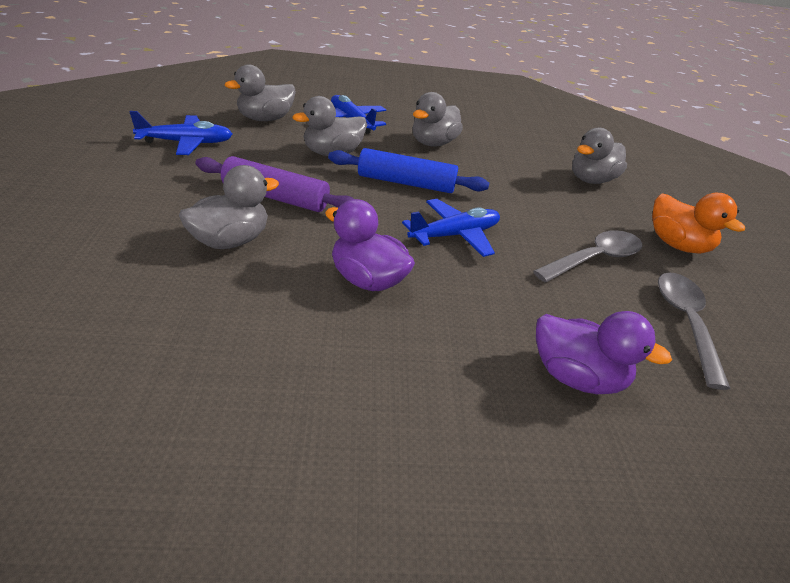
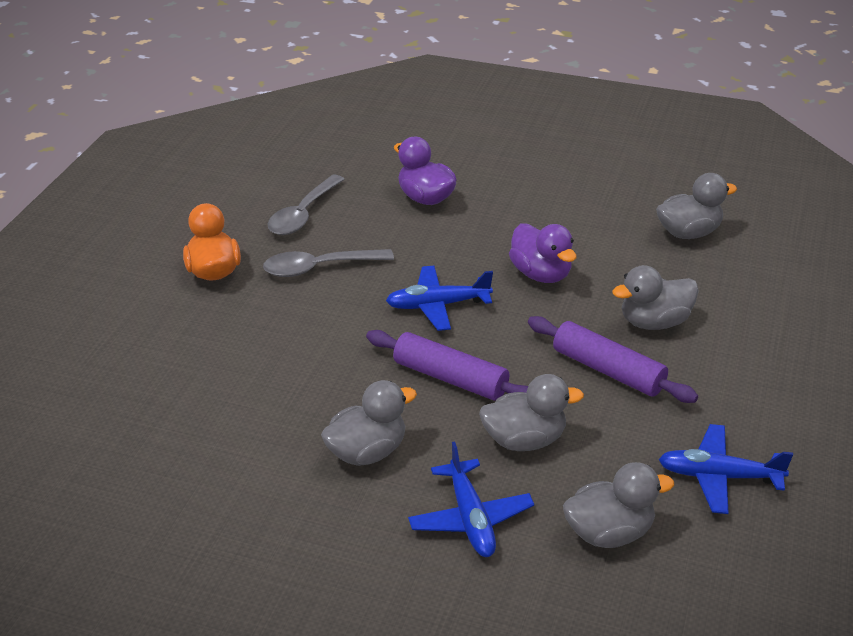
camera: 155 degrees left, 0 degrees up
blue rolling pin [328,148,489,193] -> purple rolling pin [366,330,528,401]
grey duck [572,128,627,184] -> grey duck moved to [656,173,737,239]

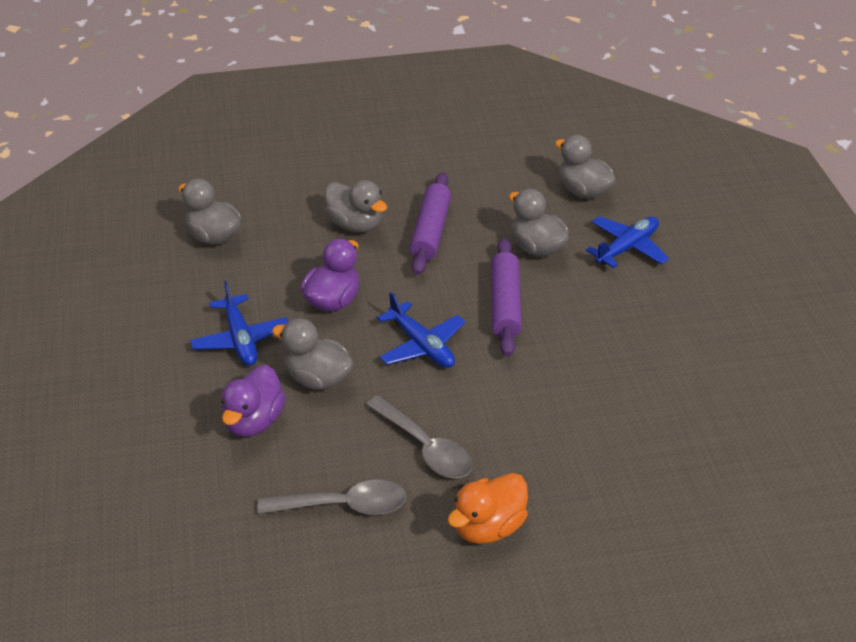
camera: 120 degrees left, 5 degrees up
grey duck [321,380,417,466] -> grey duck moved to [272,318,353,390]
blue plane [658,424,793,514] -> blue plane moved to [190,281,288,366]

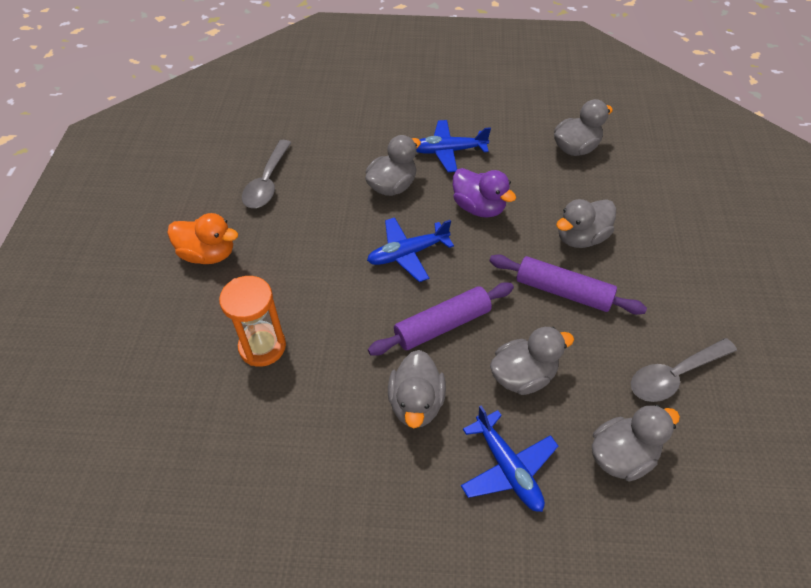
camera: 105 degrees right, 10 degrees up
purple duck [221,365,286,437] -> none
grey spoon [366,396,473,479] -> grey spoon moved to [631,338,737,402]
orange duck [448,473,528,544] -> orange duck turned 135 degrees clockwise [167,213,238,264]
purple rolling pin [491,238,522,357] -> purple rolling pin turned 45 degrees counterclockwise [368,282,514,356]
none -> orange hourglass [219,276,286,367]
none -> grey duck [388,350,446,428]

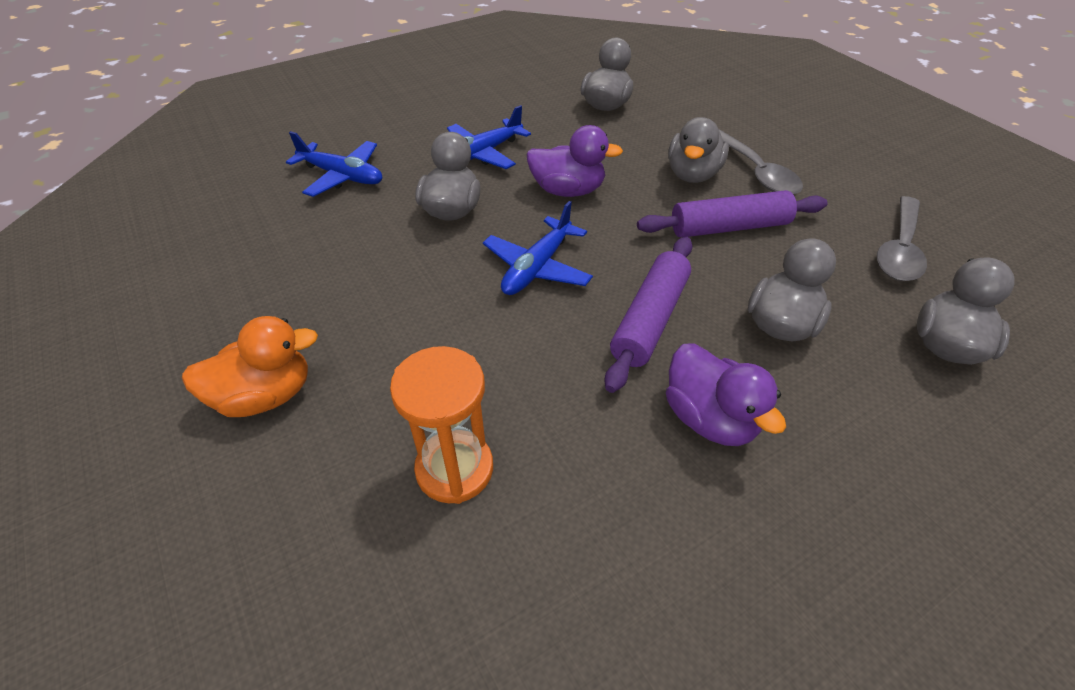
camera: 35 degrees left, 5 degrees down
grey spoon [242,140,292,208] -> grey spoon moved to [719,130,803,195]
grey duck [388,350,446,428] -> purple duck [666,343,786,446]
blue plane [461,406,558,512] -> blue plane moved to [286,131,382,197]

